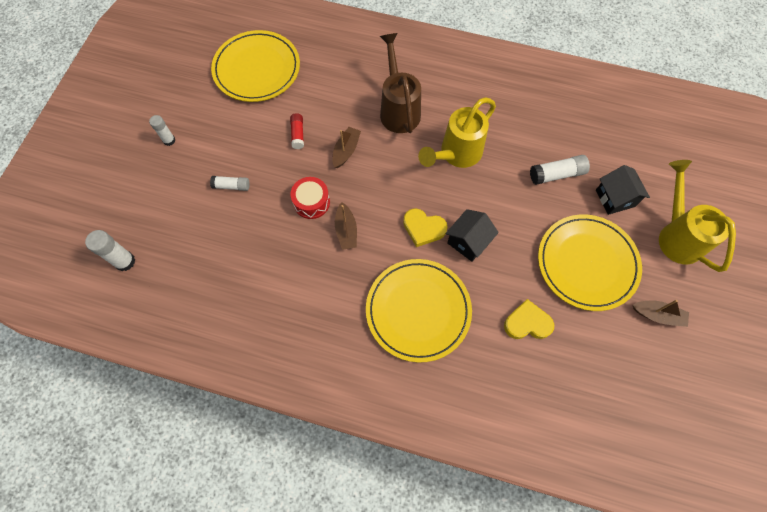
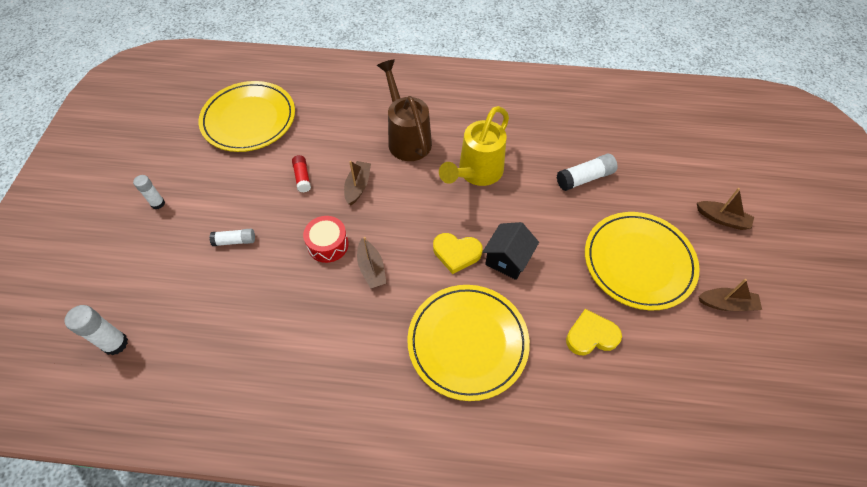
camera: 10 degrees left, 10 degrees down
black house [596,165,650,215] -> none
yellow watering can [659,160,736,272] -> brown boat [697,188,754,230]

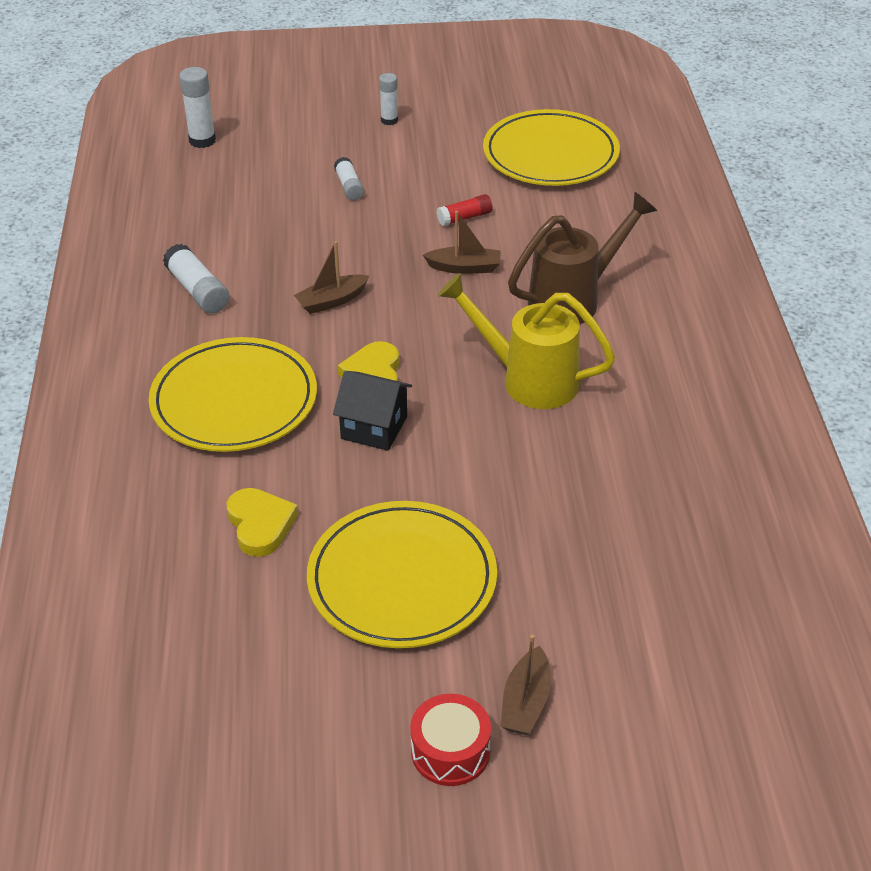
camera: 80 degrees right, 15 degrees down
red drum [303,216,349,263] -> red drum moved to [410,694,491,786]
white glue stick [557,154,618,191] -> white glue stick moved to [163,244,230,314]
brown boat [698,279,762,311] -> none

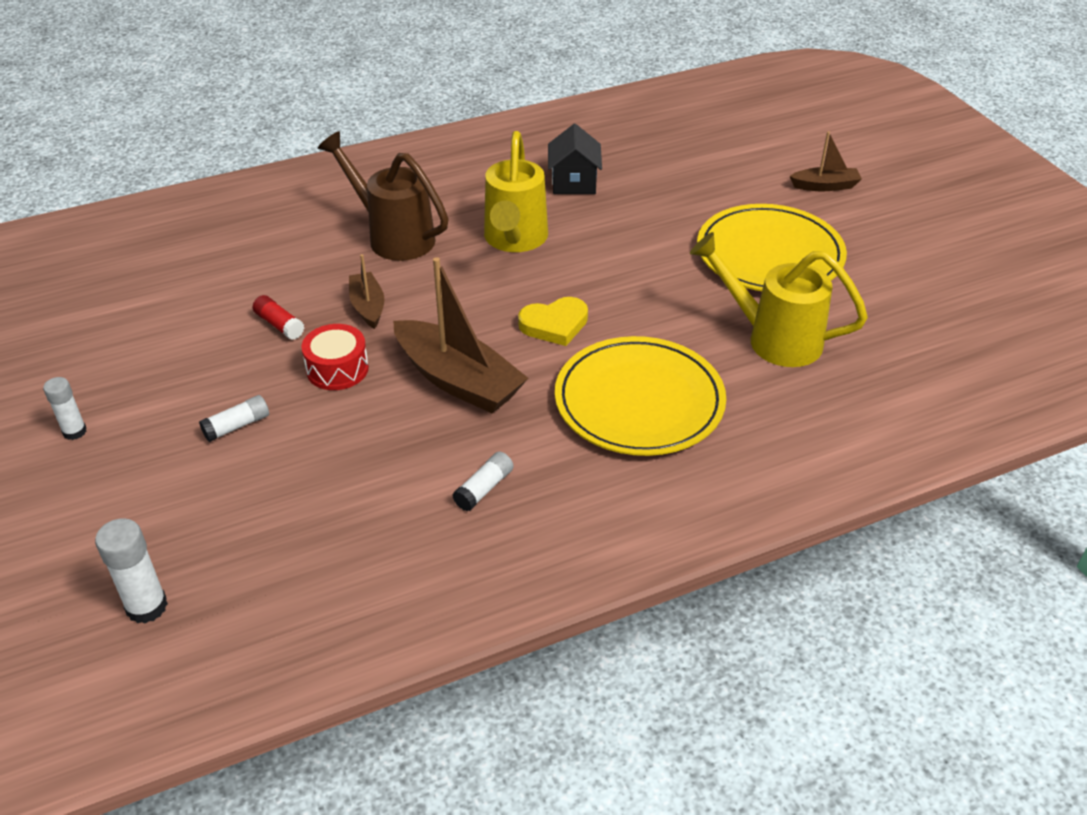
camera: 110 degrees left, 0 degrees up
white glue stick [163,244,230,314] -> white glue stick [453,452,514,511], size x0.66
yellow heart [227,488,298,557] -> yellow watering can [690,232,868,367]
brown boat [294,241,369,314] -> brown boat [393,257,528,413], size x1.88
black house [333,371,412,451] -> black house moved to [548,124,602,194]
red drum [410,694,491,786] -> red drum moved to [301,324,369,390]
yellow plate [483,109,620,186] -> none

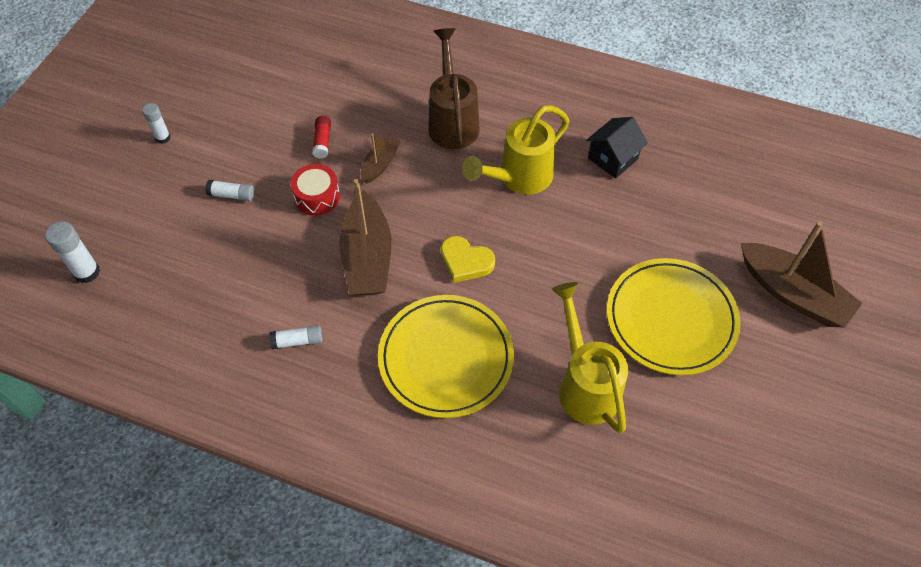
camera: 45 degrees right, 15 degrees up
brown boat [790,131,862,191] -> brown boat [741,221,862,328], size x1.88

